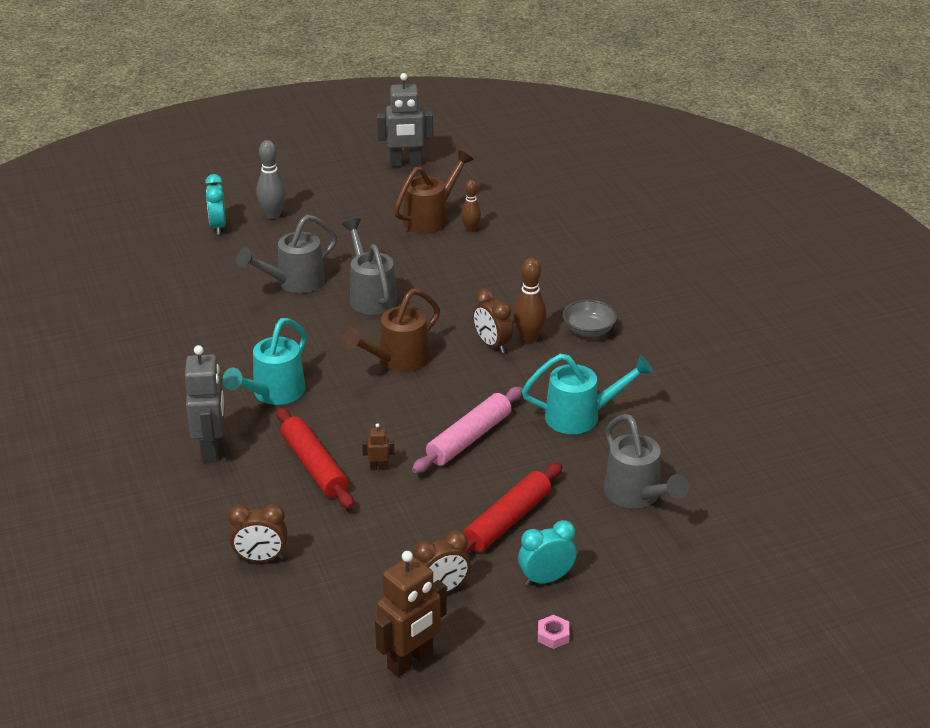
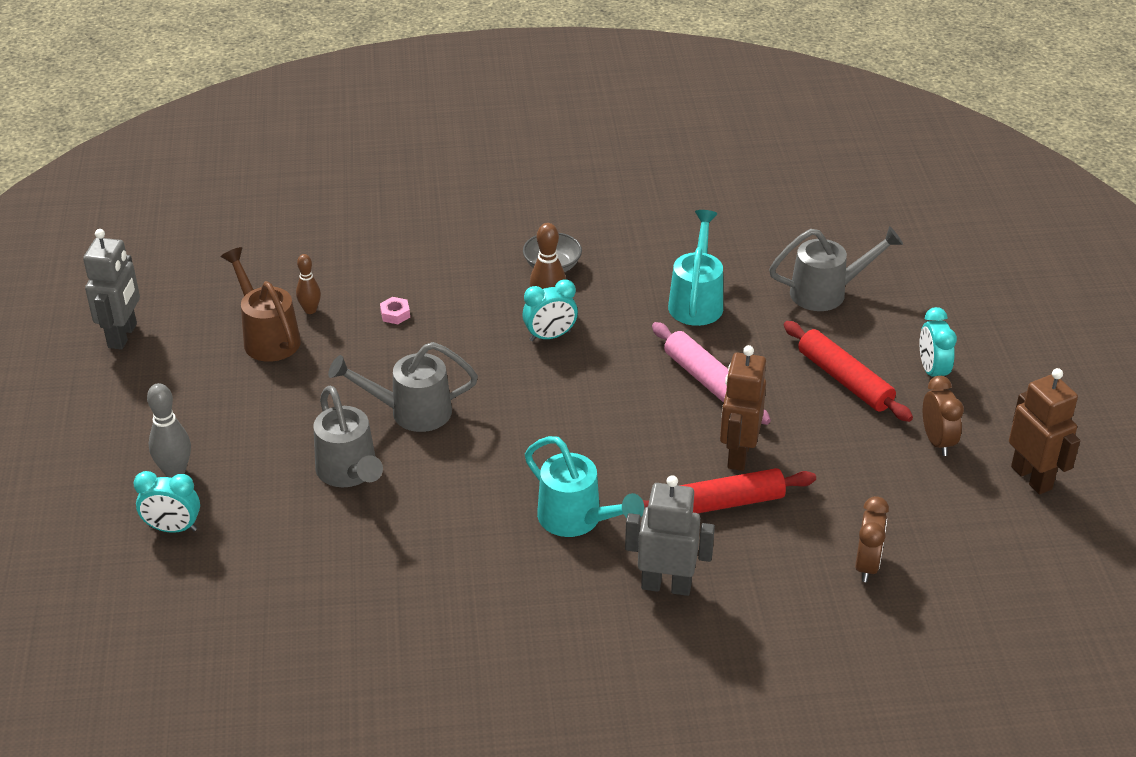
camera: 75 degrees left, 5 degrees up
brown watering can [342,289,440,372] -> none
brown robot [362,423,395,470] -> brown robot [720,345,766,471], size x2.29
brown clock [473,289,513,353] -> turquoise clock [522,279,578,341]
pink nut [538,615,569,649] -> pink nut moved to [380,297,410,324]

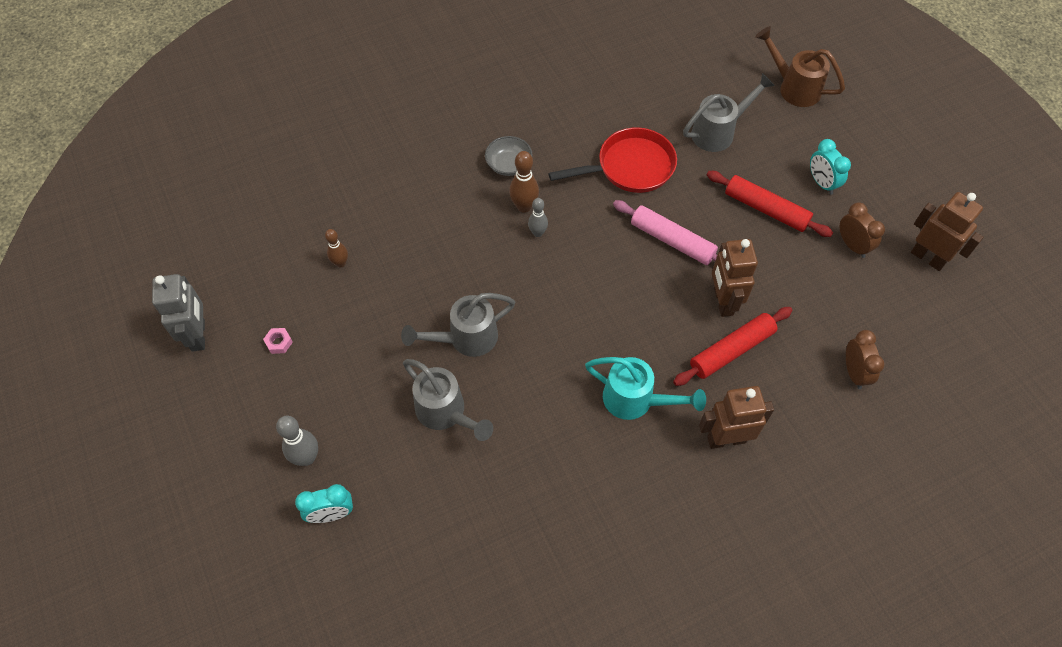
camera: 20 degrees left, 20 degrees up
brown watering can [221,247,301,362] -> brown watering can moved to [755,26,845,107]
pink nut [380,297,410,324] -> pink nut moved to [263,328,293,354]
turquoise clock [522,279,578,341] -> grey bowling pin [528,198,548,237]
grey robot [625,475,715,596] -> brown robot [699,386,774,449]
turquoise watering can [668,210,723,326] -> red pan [548,127,677,193]

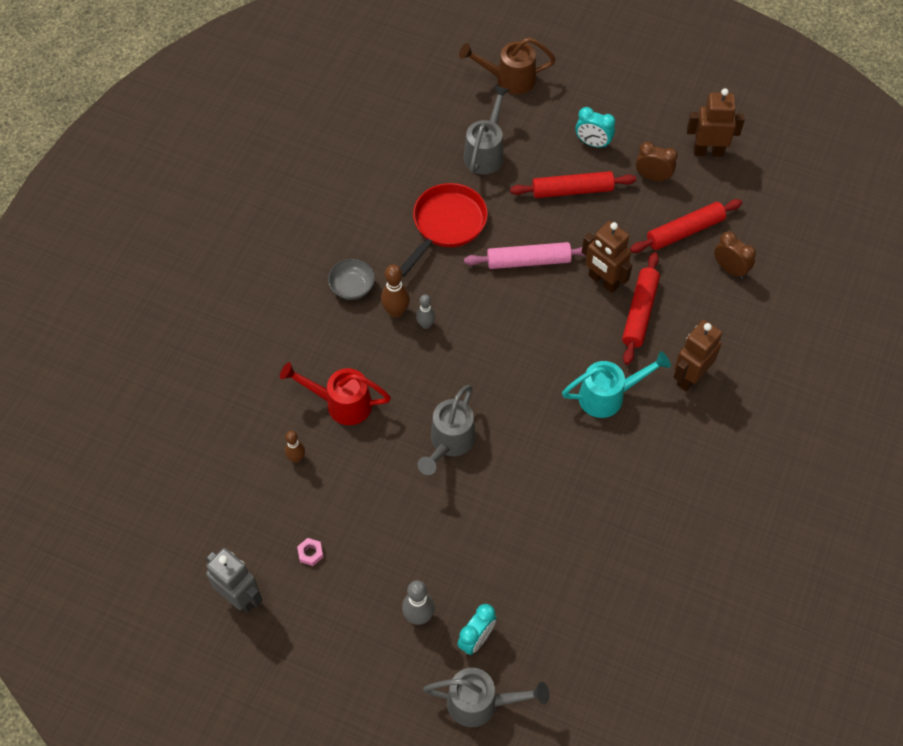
camera: 40 degrees left, 0 degrees up
grey watering can [403,359,493,441] -> grey watering can moved to [423,668,550,727]
none -> red watering can [280,362,391,425]
none -> red rolling pin [630,199,742,253]

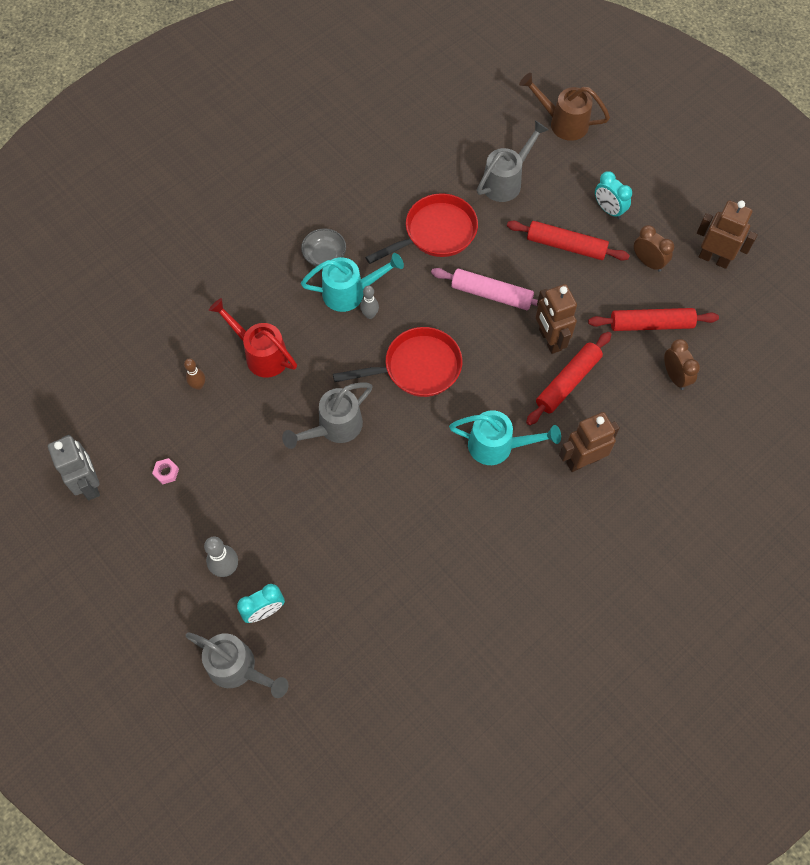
camera: 25 degrees right, 5 degrees up
brown bowling pin [381,264,410,318] -> turquoise watering can [301,253,404,312]
none -> red pan [333,327,462,397]

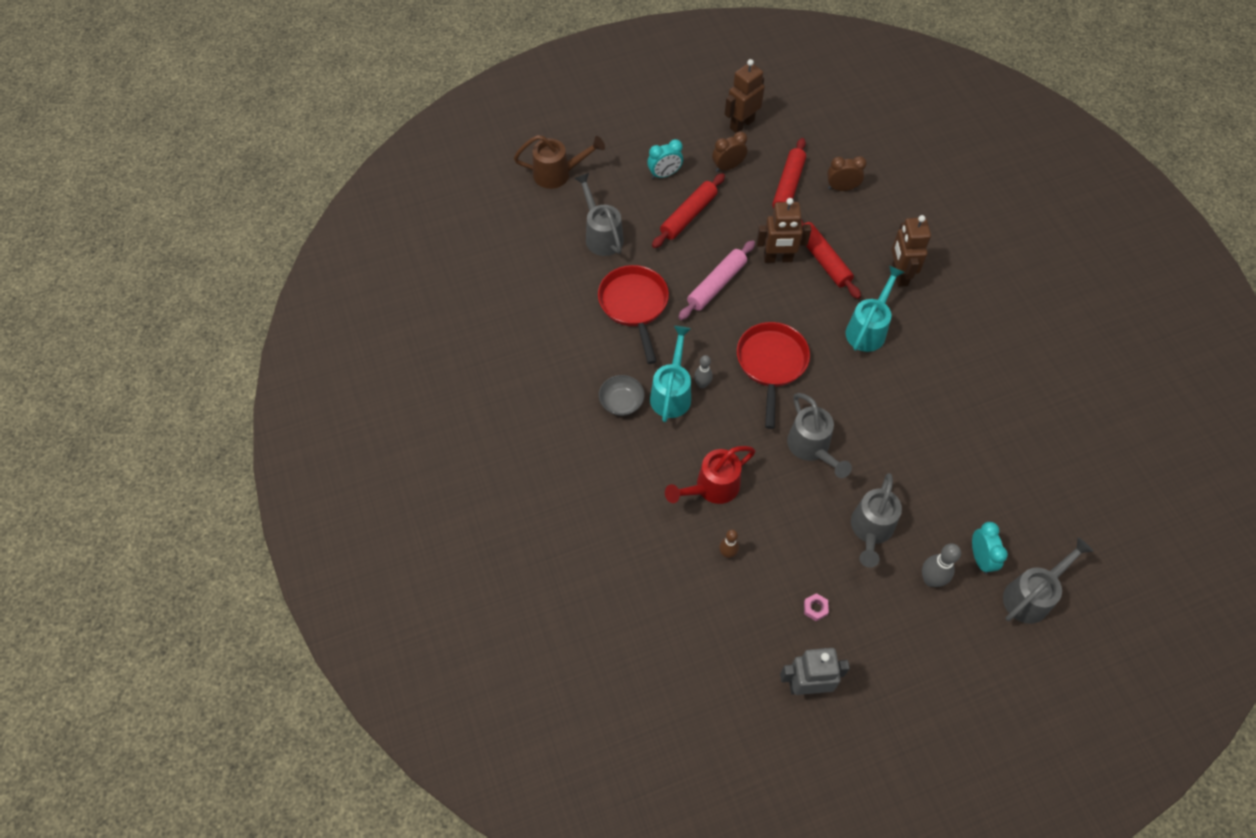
camera: 70 degrees left, 5 degrees down
brown watering can [519,73,610,141] -> brown watering can turned 135 degrees counterclockwise [514,135,605,189]
none -> grey watering can [851,473,902,568]

